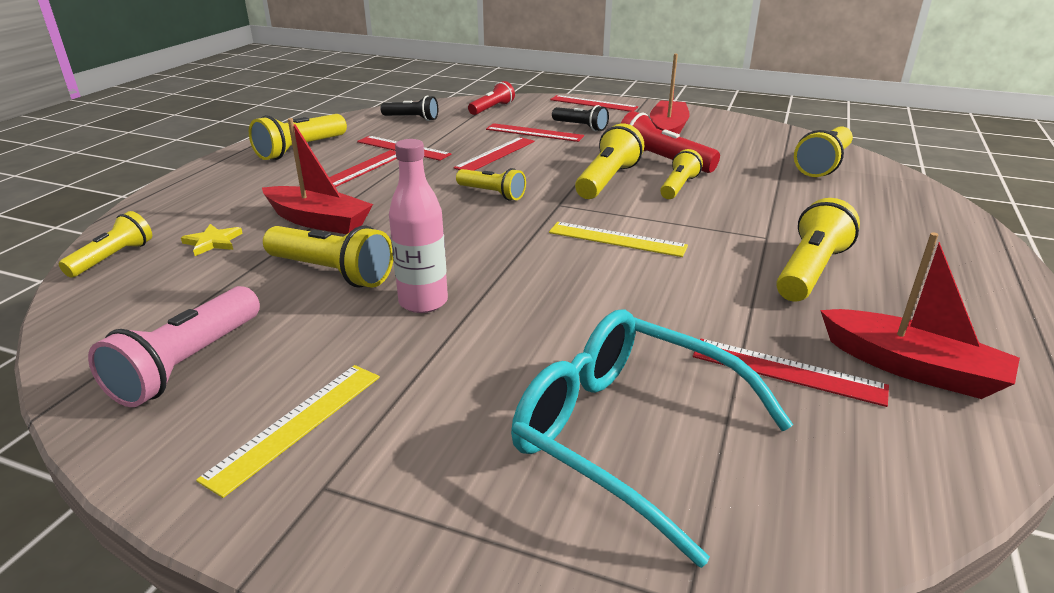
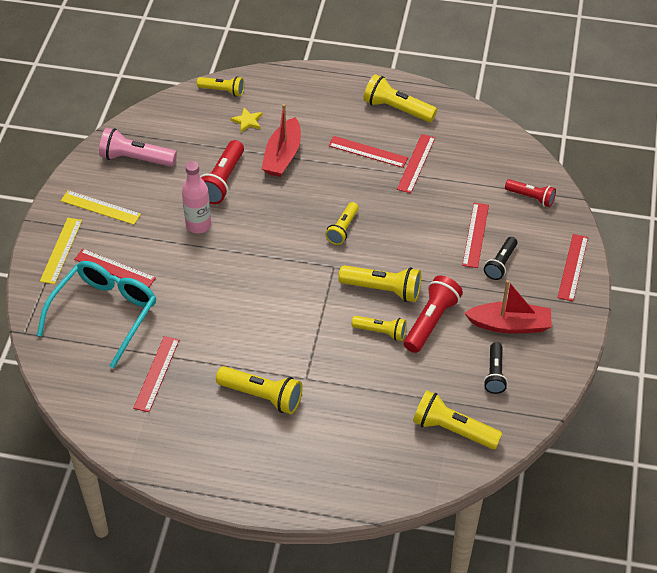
camera: 80 degrees right, 20 degrees up
yellow flashlight [263,225,393,288] -> red flashlight [200,140,244,204]
black flashlight [381,96,438,121] -> black flashlight moved to [484,342,508,394]
red ruler [454,137,535,171] -> red ruler moved to [74,249,156,288]
yellow ruler [549,222,688,257] -> yellow ruler moved to [40,218,82,284]
red boat [820,232,1020,399] -> none

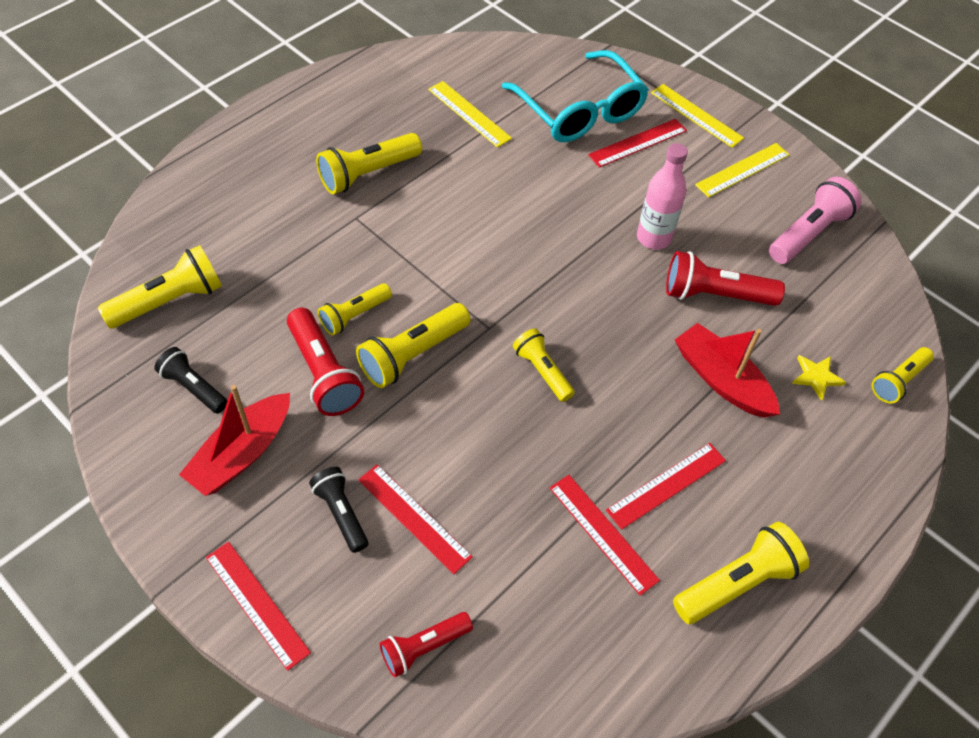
camera: 120 degrees right, 5 degrees up
red ruler [133,336,179,412] -> yellow ruler [428,81,512,148]
red flashlight [200,140,244,204] -> red flashlight turned 45 degrees counterclockwise [666,251,785,306]

